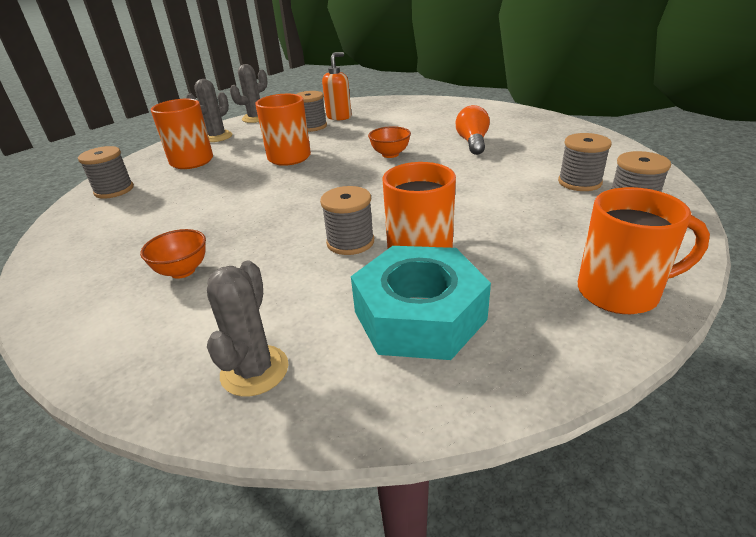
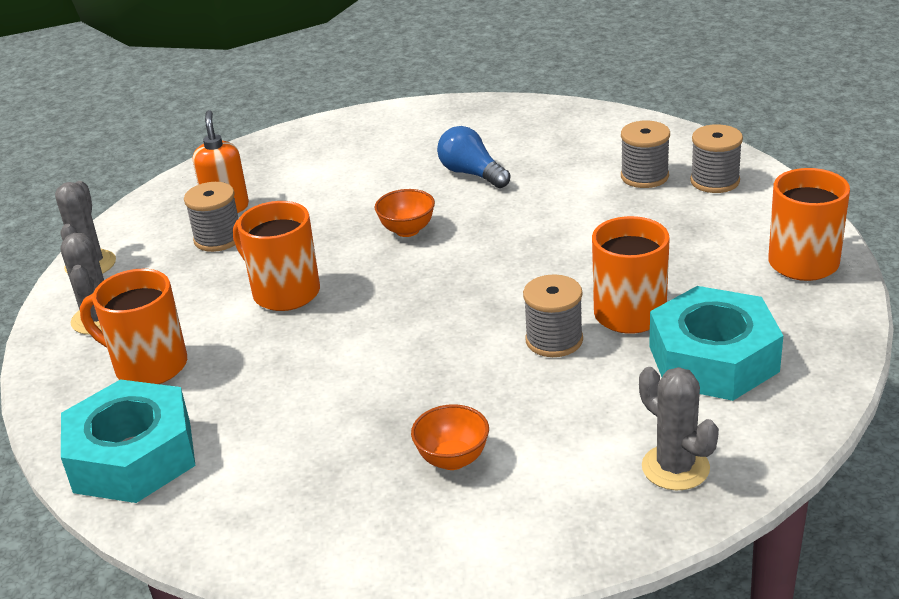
camera: 45 degrees left, 0 degrees up
grey spool [78,146,134,199] -> turquoise nut [61,379,196,503]
orange light bulb [455,105,490,155] -> blue light bulb [437,126,510,188]

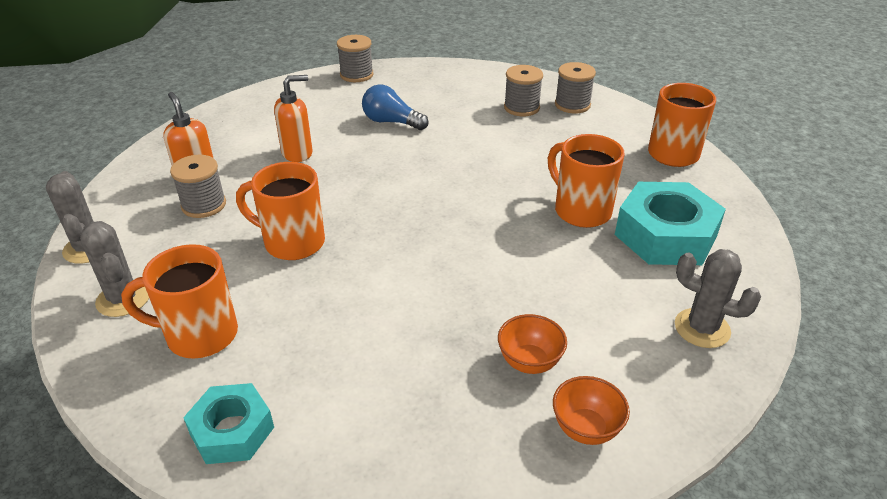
camera: 25 degrees left, 5 degrees up
turquoise nut [61,379,196,503] -> turquoise nut [183,383,274,464], size x0.61
orange bowl [375,189,435,237] -> orange bowl moved to [553,376,630,445]
grey spool [523,274,583,357] -> grey spool moved to [337,35,373,82]
none -> orange soap dispenser [274,75,313,162]

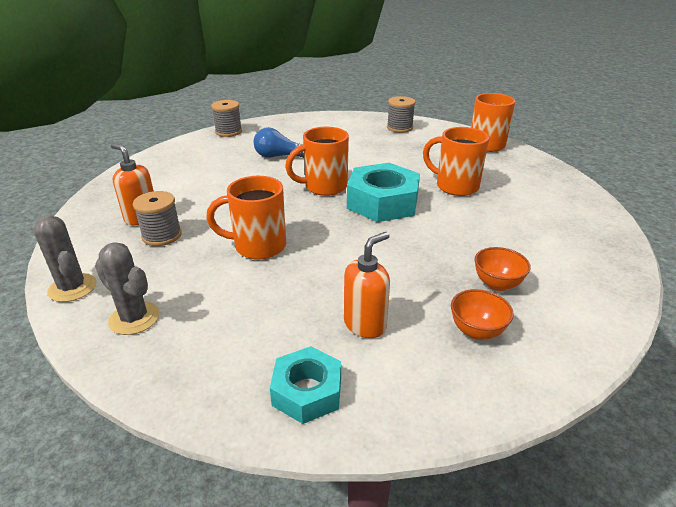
camera: 20 degrees left, 5 degrees down
orange mug [121,244,238,359] -> orange mug moved to [285,127,349,196]
orange soap dispenser [274,75,313,162] -> orange soap dispenser moved to [344,232,390,338]
grey spool [504,65,543,116] -> none
orange bowl [553,376,630,445] -> orange bowl moved to [451,289,514,340]
turquoise nut [615,182,726,265] -> turquoise nut moved to [347,163,420,222]
grey cactus [675,249,761,348] -> none

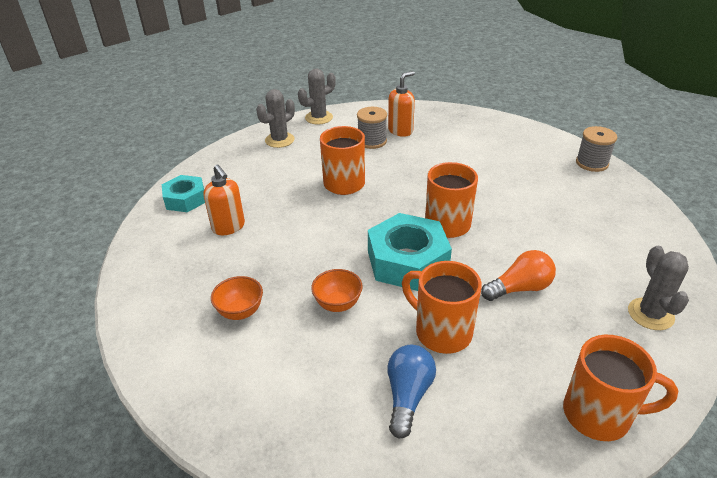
camera: 100 degrees right, 5 degrees up
blue light bulb [253,127,304,158] -> blue light bulb moved to [387,345,436,438]
grey spool [387,96,415,133] -> grey cactus [628,246,689,330]
orange mug [423,127,489,196] -> orange mug turned 90 degrees counterclockwise [402,261,482,354]
orange bowl [451,289,514,340] -> orange bowl moved to [311,269,363,312]
none -> orange light bulb [481,250,556,301]

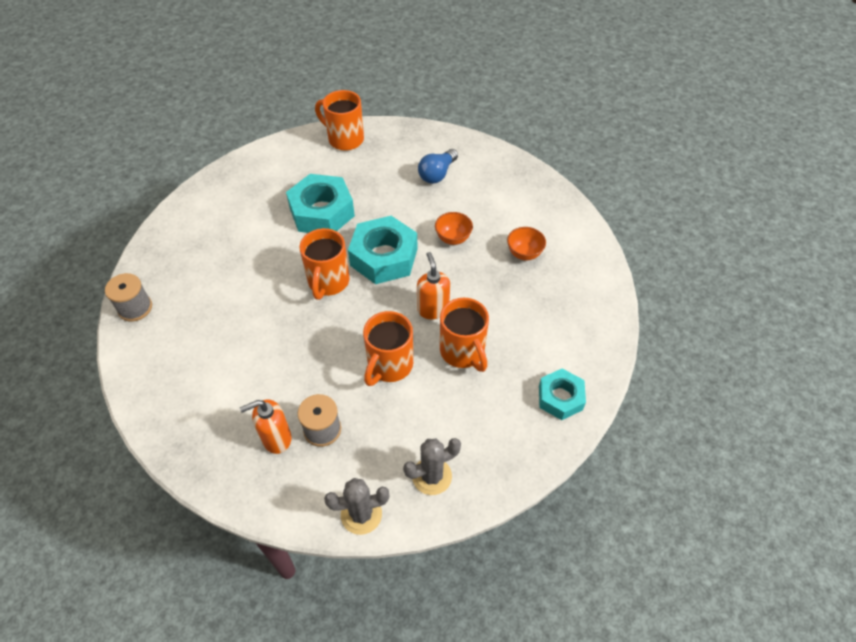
camera: 160 degrees left, 15 degrees up
orange soap dispenser [204,164,245,235] -> orange soap dispenser moved to [417,252,450,319]
orange mug [402,261,482,354] -> orange mug moved to [440,298,489,372]
orange light bulb [481,250,556,301] -> turquoise nut [286,174,355,233]
grey cactus [628,246,689,330] -> none

